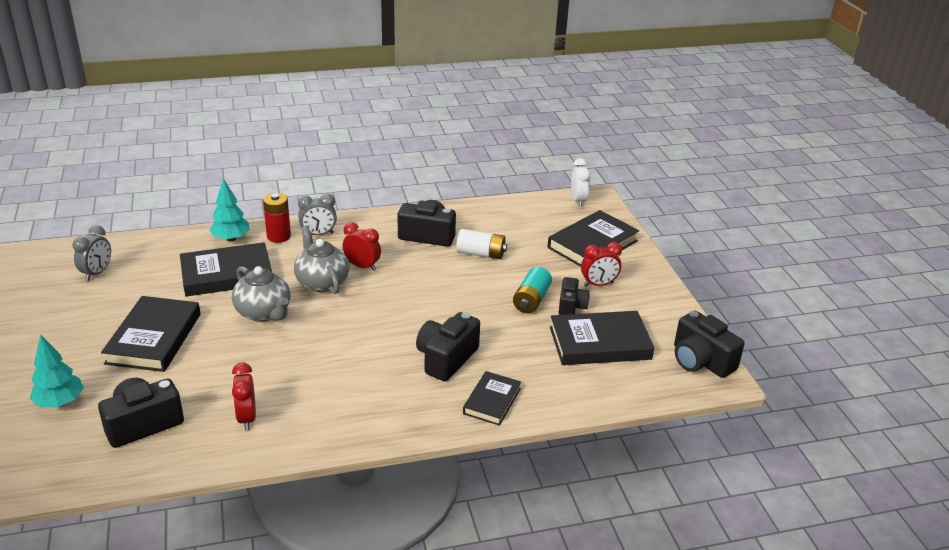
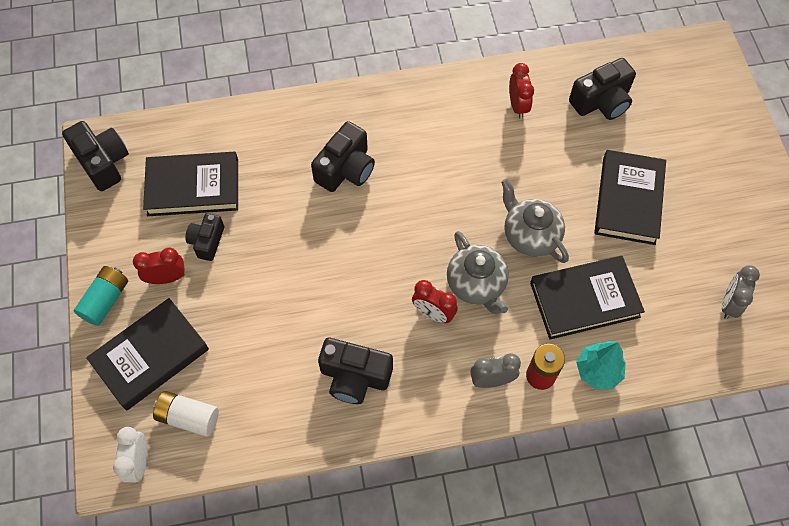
camera: 175 degrees left, 30 degrees up
turquoise tree [30,334,84,407] -> none
white battery [456,229,507,259] -> white battery moved to [153,391,219,437]
black book [463,371,521,426] -> none
turquoise battery [513,267,552,313] -> turquoise battery moved to [74,266,128,326]

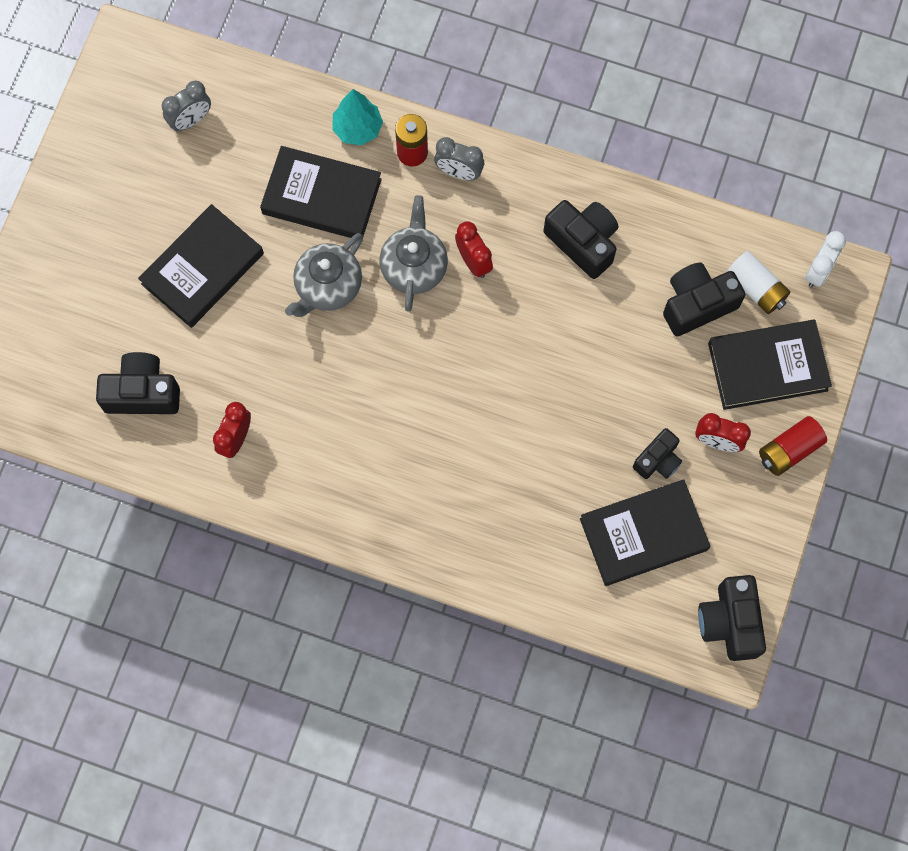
camera: 150 degrees left, 10 degrees up
turquoise battery [74,266,128,326] -> red battery [759,416,827,476]
black book [143,152,238,216] -> black book turned 45 degrees counterclockwise [580,479,710,586]
black camera [311,121,375,192] -> black camera moved to [663,262,746,336]
grey teapot [501,179,569,263] -> grey teapot turned 45 degrees clockwise [285,233,363,317]

